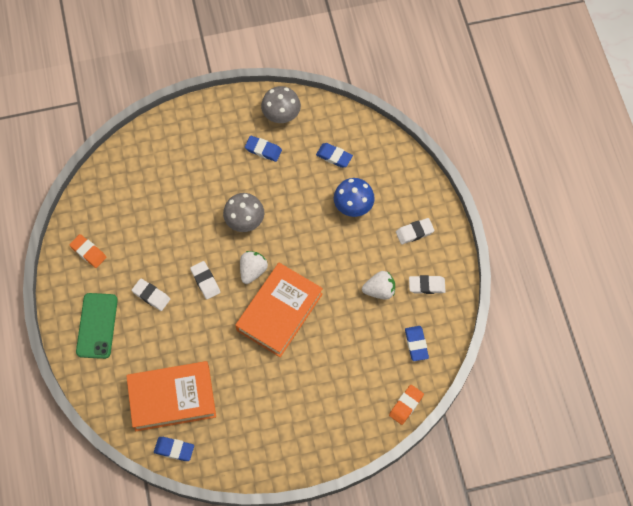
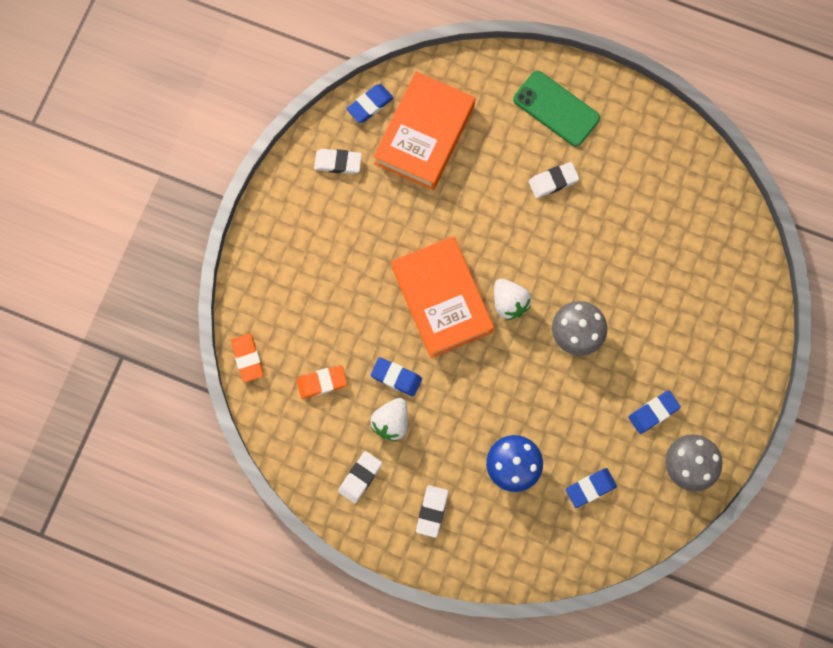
camera: 125 degrees right, 10 degrees up
orange eraser [69,234,107,268] -> orange eraser moved to [297,365,347,399]
white eraser [190,261,220,299] -> white eraser moved to [314,149,362,174]
blue eraser [405,326,429,361] -> blue eraser moved to [371,357,422,396]

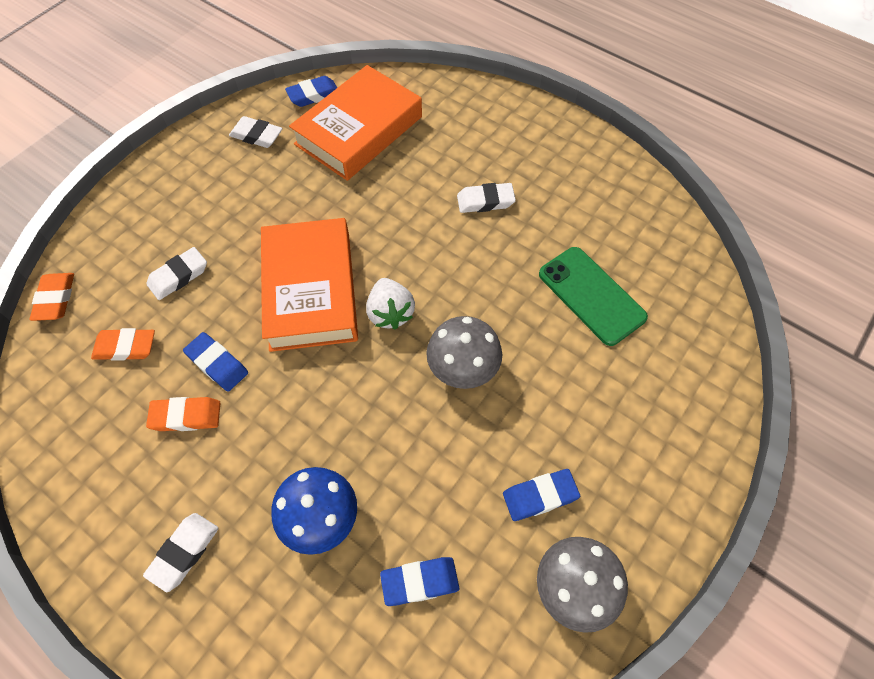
camera: 15 degrees right, 15 degrees down
white eraser [338,451,382,503] -> white eraser moved to [146,247,207,300]
white strawberry [371,398,408,441] -> orange eraser [146,397,220,431]
green phone [513,71,600,147] -> green phone moved to [539,247,648,346]

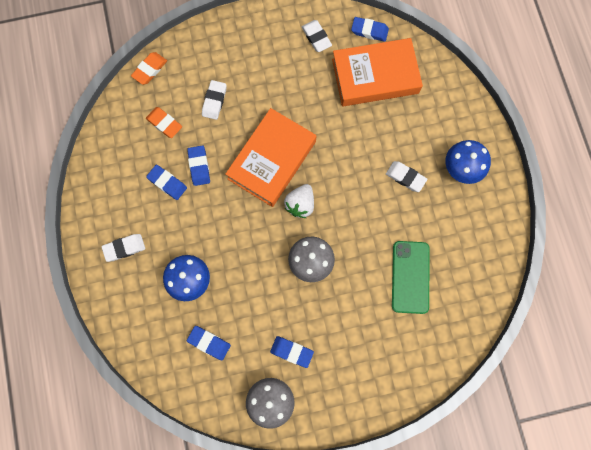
camera: 40 degrees right, 15 degrees up
white eraser [146,247,207,300] -> white eraser turned 75 degrees counterclockwise [202,80,227,120]
orange eraser [146,397,220,431] -> blue eraser [146,165,187,200]
none -> blue mushroom [445,140,491,184]

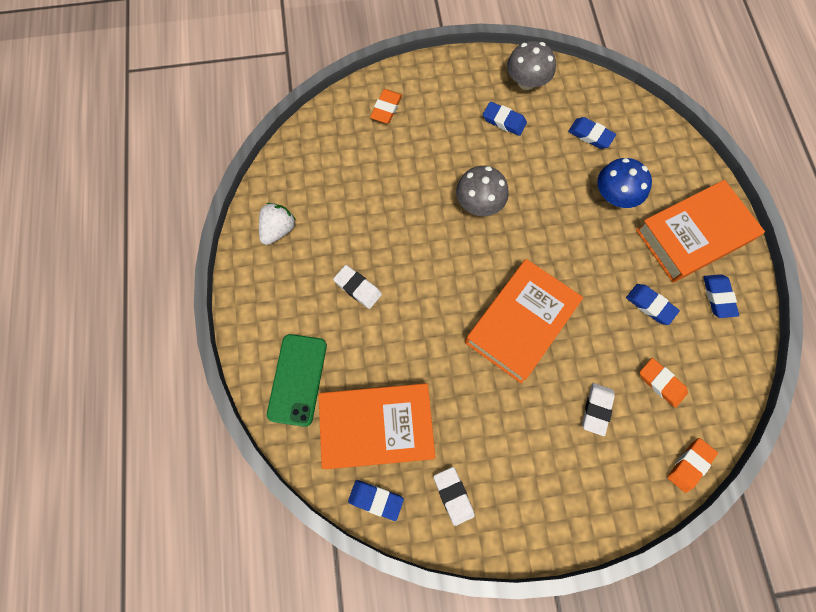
camera: 175 degrees left, 5 degrees down
white eraser [102,234,145,262] -> orange book [636,180,765,282]
blue eraser [187,145,210,186] -> blue eraser moved to [703,274,739,318]
white strawberry [284,184,314,218] -> white strawberry moved to [259,203,296,245]
green phone [392,241,430,314] -> green phone moved to [267,334,327,427]
blue mushroom [445,140,491,184] -> none
none -> orange eraser [370,89,402,123]

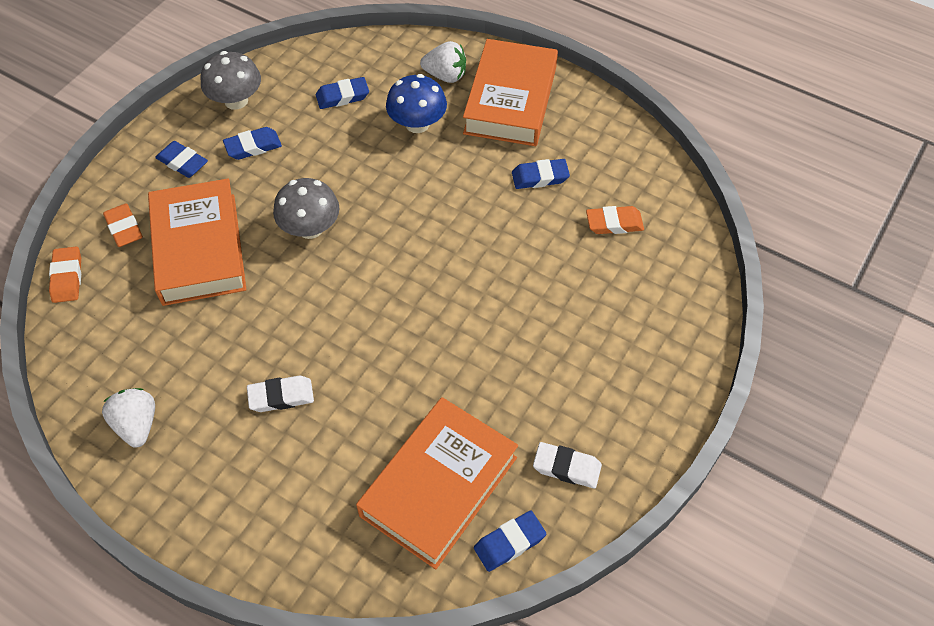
camera: 50 degrees left, 15 degrees down
green phone [267,334,327,427] -> none
orange book [465,259,583,383] -> orange book moved to [148,178,247,306]
white eraser [582,383,615,436] -> none
orange eraser [667,438,718,493] -> orange eraser moved to [49,247,81,303]
blue eraser [703,274,739,318] -> blue eraser moved to [155,141,208,178]
none -> white strawberry [420,41,466,83]

